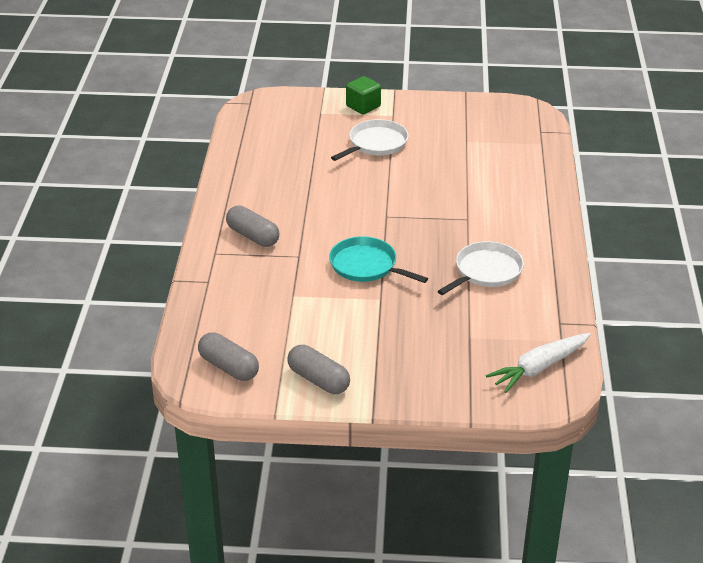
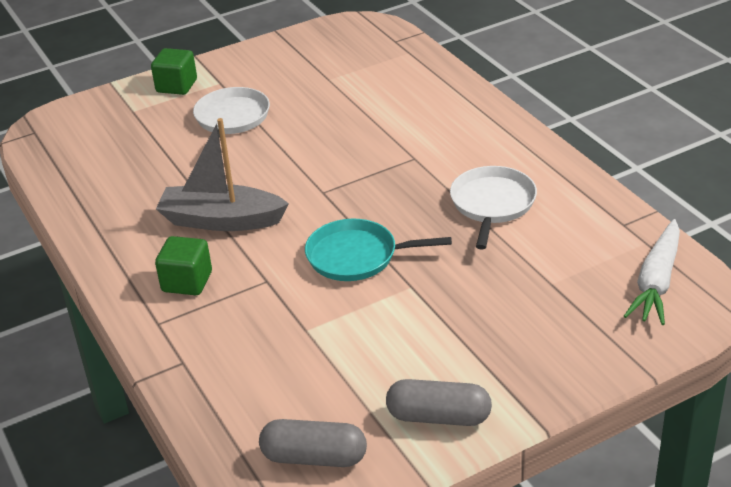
camera: 30 degrees left, 0 degrees up
grey capsule [226,206,279,247] -> green cube [155,236,212,295]
none -> grey boat [156,118,289,231]

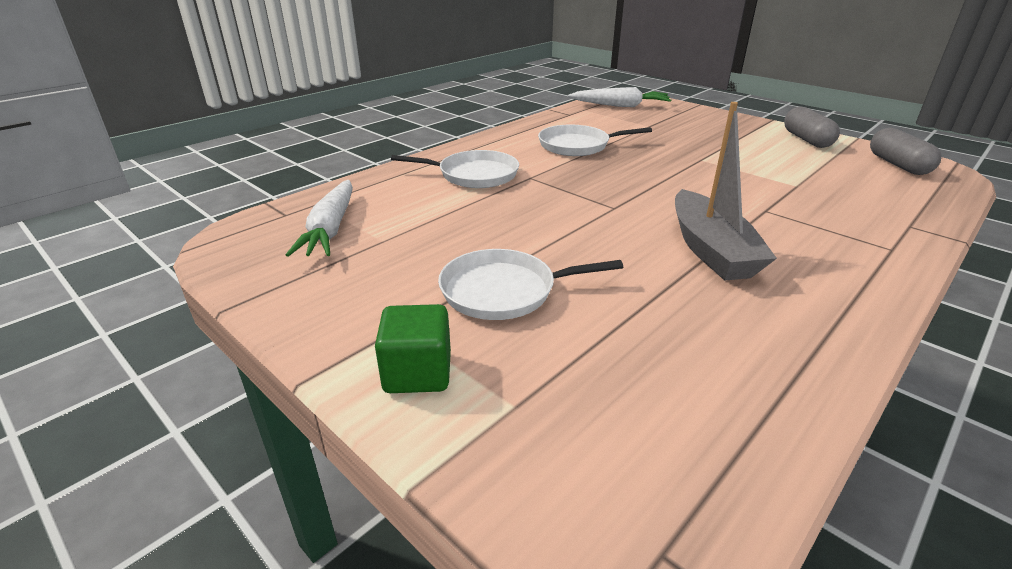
camera: 110 degrees left, 5 degrees down
green cube [155,236,212,295] -> none
turquoise pan [305,219,452,281] -> none
none -> white carrot [286,180,353,257]
none -> white pan [391,150,519,188]

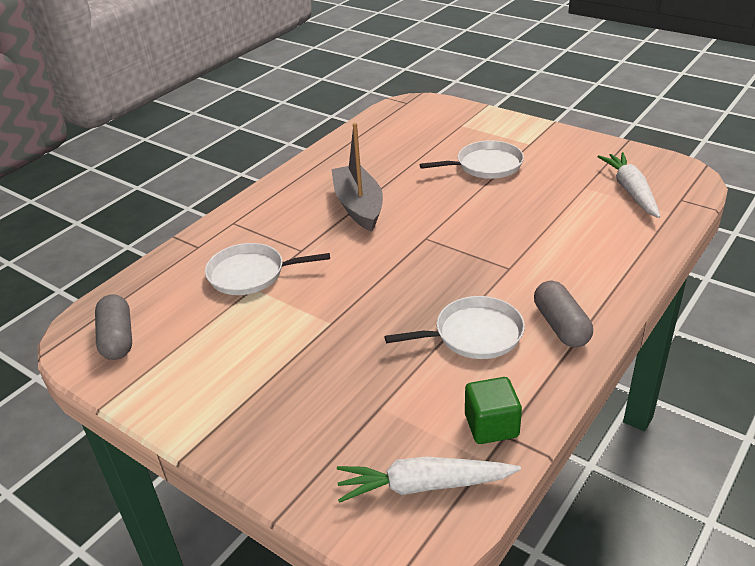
camera: 175 degrees right, 5 degrees up
green cube [375,304,451,393] -> green cube moved to [465,377,522,444]
white pan [391,150,519,188] -> white pan moved to [205,243,330,295]
grey capsule [784,106,840,148] -> grey capsule moved to [534,280,593,347]

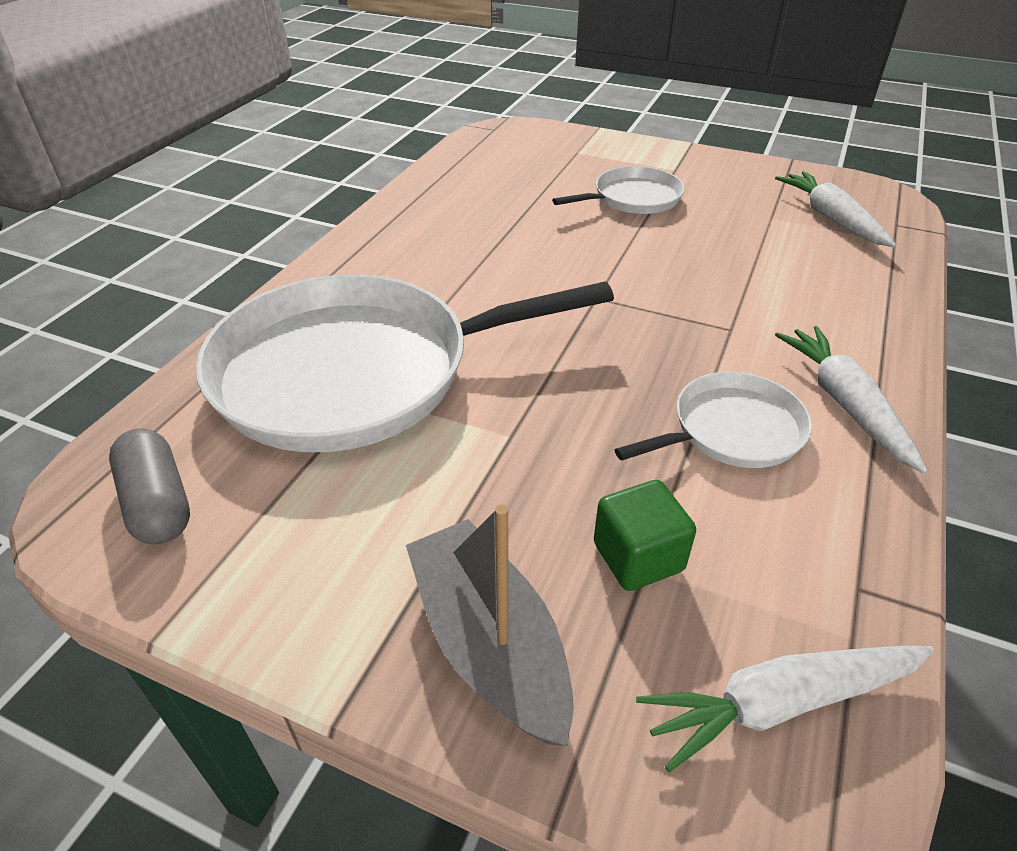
camera: 15 degrees left, 5 degrees up
white pan [205,243,330,295] -> white pan [196,275,614,452], size x2.11
grey boat [332,123,383,232] -> grey boat moved to [406,504,574,746]
green cube [465,377,522,444] -> green cube moved to [594,480,696,591]
grey capsule [534,280,593,347] -> white carrot [775,326,928,474]

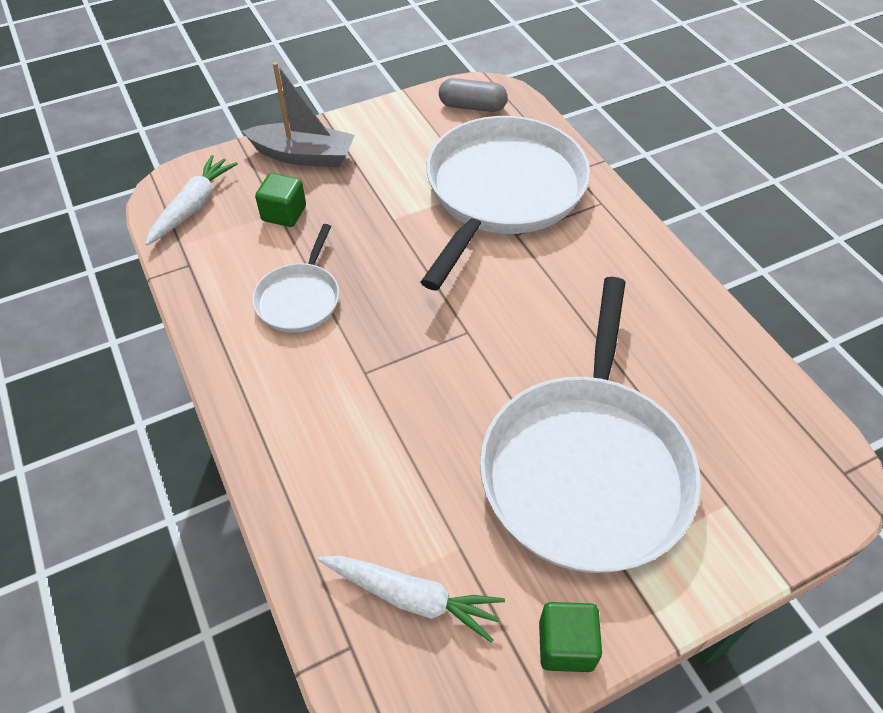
camera: 130 degrees right, 10 degrees up
white pan [552,166,685,214] -> white pan [480,277,701,573], size x2.11
white carrot [775,326,928,474] -> none
none -> green cube [539,602,602,672]

